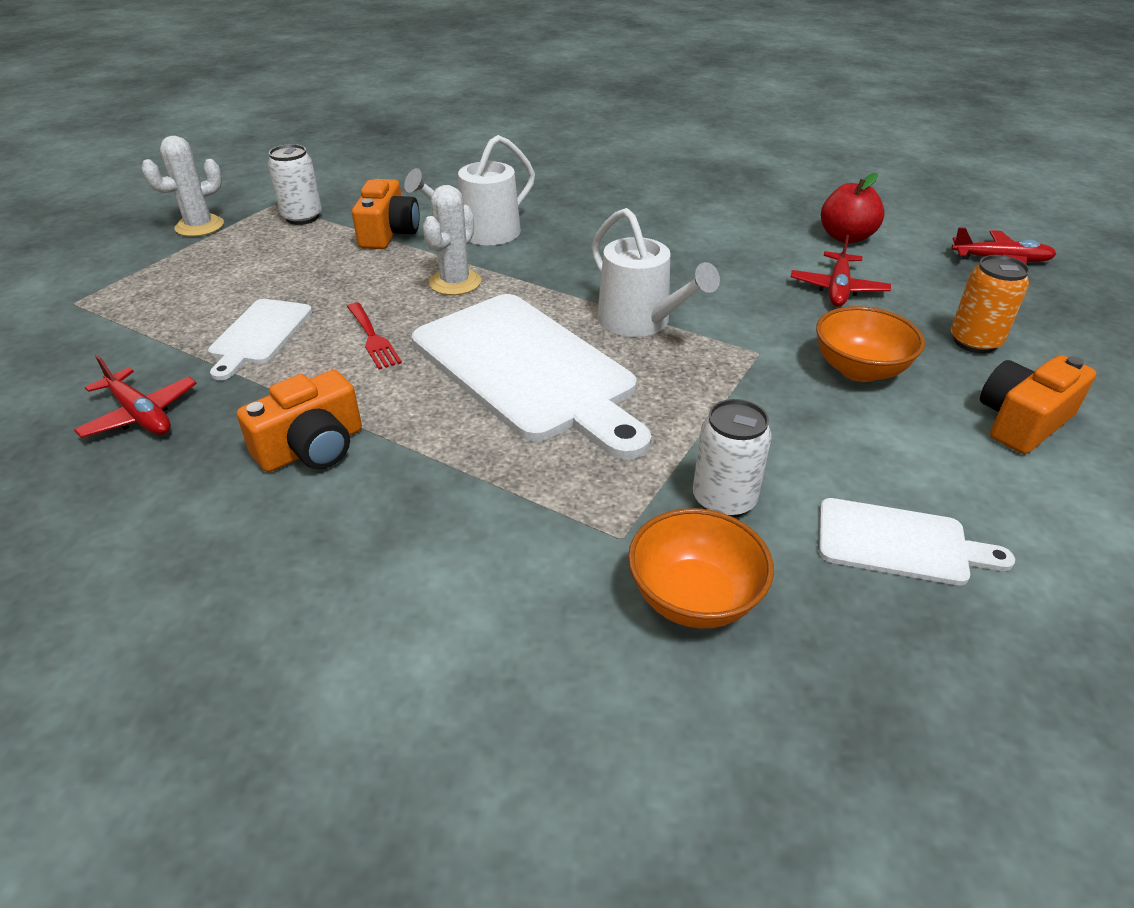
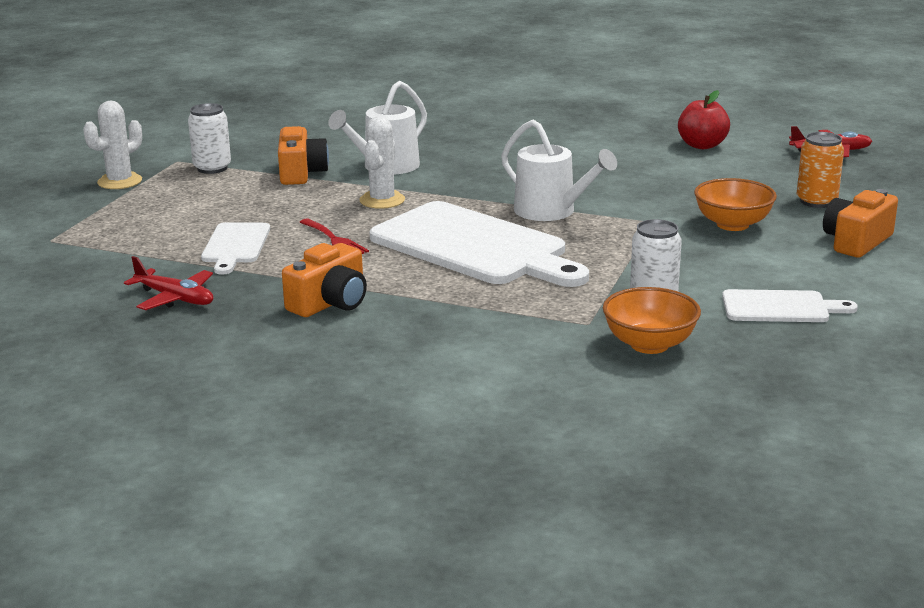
camera: 10 degrees left, 15 degrees down
red plane [791,235,891,307] -> none

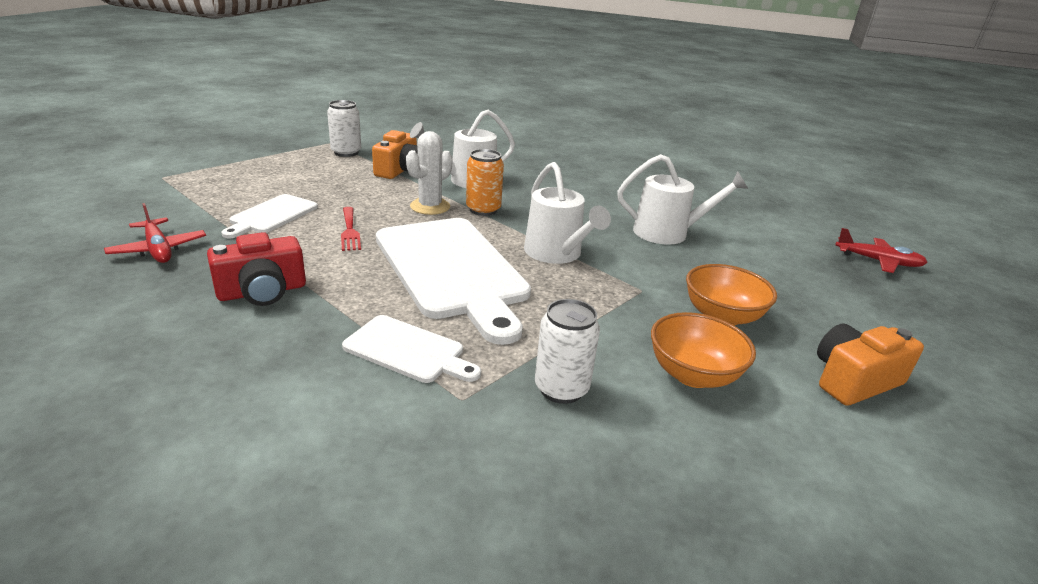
camera: 20 degrees right, 5 degrees up
white cactus [83,101,142,189] -> none
orange camera [282,243,367,317] -> red camera [207,232,306,306]
orange bowl [603,287,701,354] -> orange bowl moved to [651,312,756,388]
red apple [678,90,730,149] -> none
white cutting board [722,289,858,322] -> white cutting board moved to [342,315,481,383]
orange can [797,132,844,208] -> orange can moved to [466,149,504,216]
none -> white watering can [617,154,748,245]

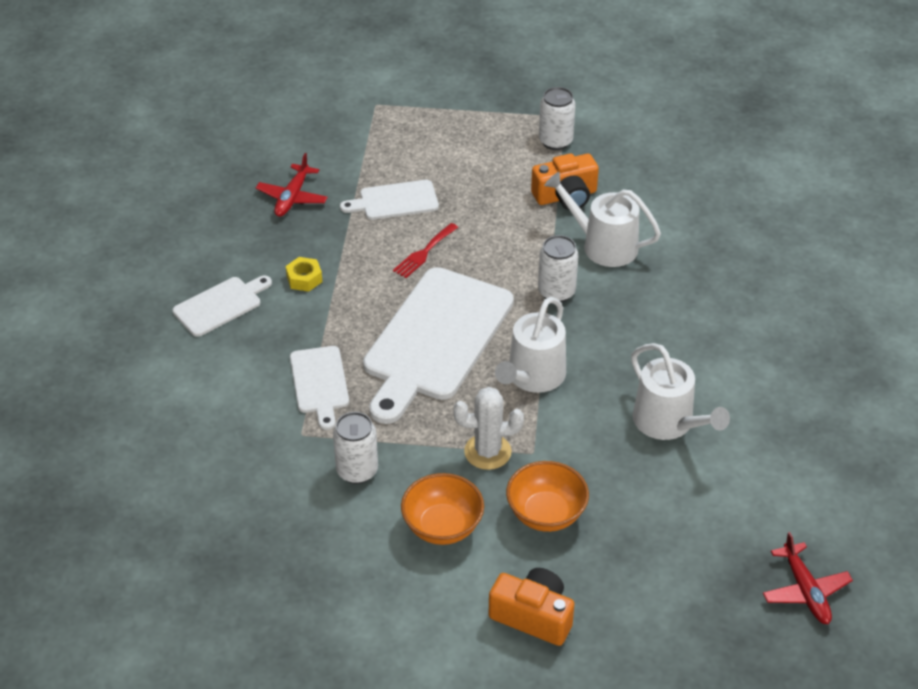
camera: 55 degrees right, 15 degrees up
red camera [207,232,306,306] -> yellow nut [285,257,322,292]
white cactus [406,131,453,215] -> white cactus moved to [453,387,524,470]
orange can [466,149,504,216] -> white can [538,235,579,302]
none -> white cutting board [172,275,272,337]

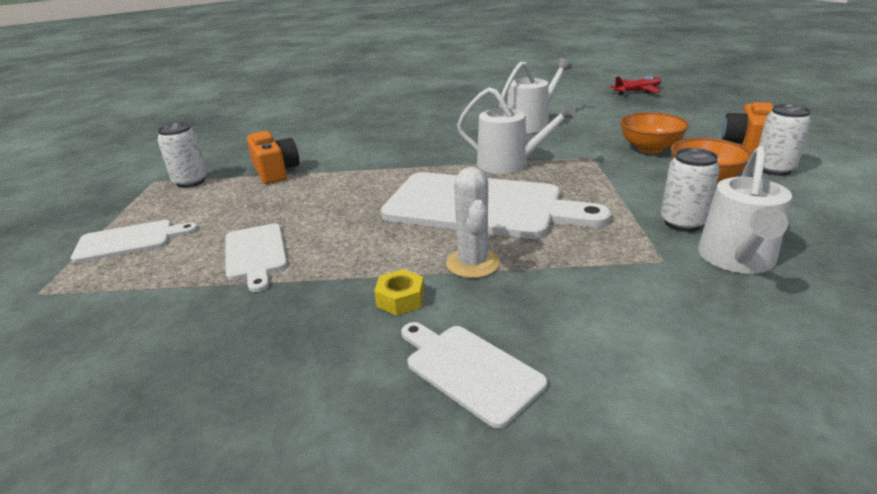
camera: 95 degrees left, 15 degrees down
red plane [256,153,328,217] -> none
white cutting board [290,346,349,430] -> white cutting board moved to [71,220,198,263]
red fork [393,223,458,278] -> none
white cactus [453,387,524,470] -> white cactus moved to [446,167,500,278]
white can [538,235,579,302] -> white can moved to [759,104,811,176]
white watering can [544,172,661,267] -> white watering can moved to [698,146,792,274]

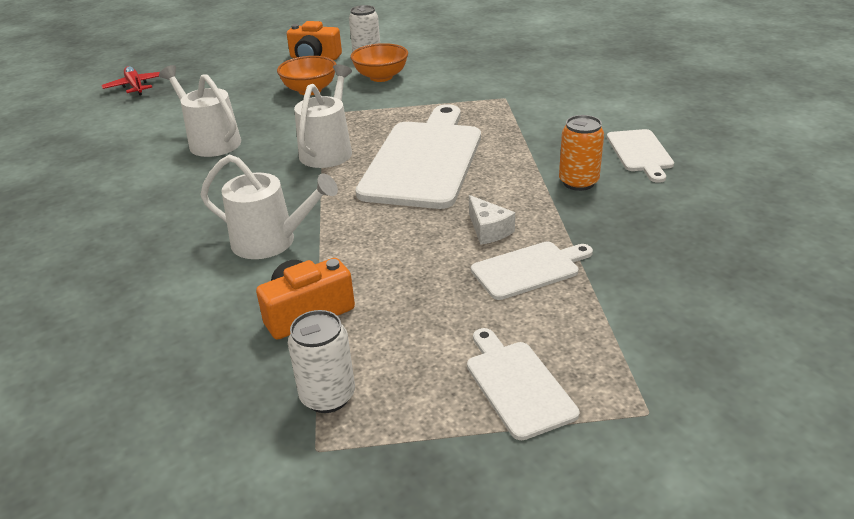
camera: 95 degrees left, 5 degrees up
yellow nut [374,269,424,316] -> orange can [559,115,604,191]
white cutting board [401,322,548,428] -> white cutting board turned 45 degrees counterclockwise [607,129,674,183]
white cactus [446,167,500,278] -> none
white can [661,148,720,232] -> none
white watering can [698,146,792,274] -> white watering can moved to [200,155,338,259]
none -> white cheese [469,195,515,245]

